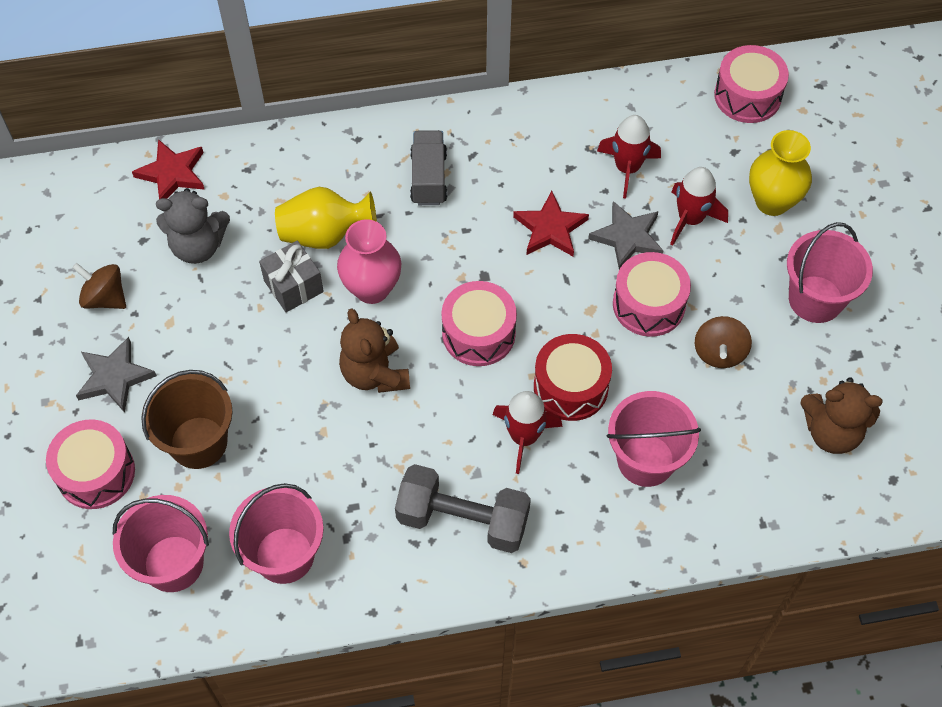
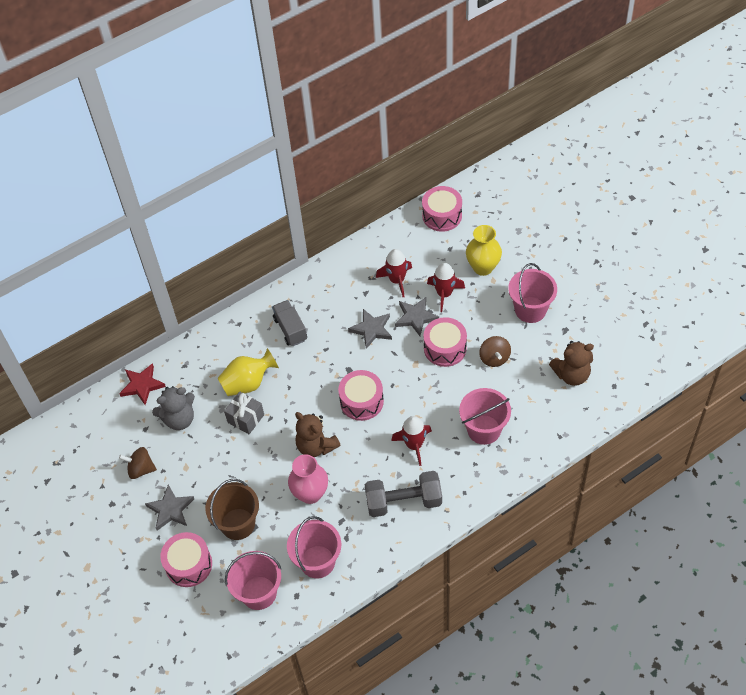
camera: 20 degrees left, 5 degrees down
pink vase [337,219,401,304] -> pink vase moved to [288,454,328,504]
red star [513,191,589,256] -> grey star [348,309,392,349]
red drum [534,334,612,421] -> none

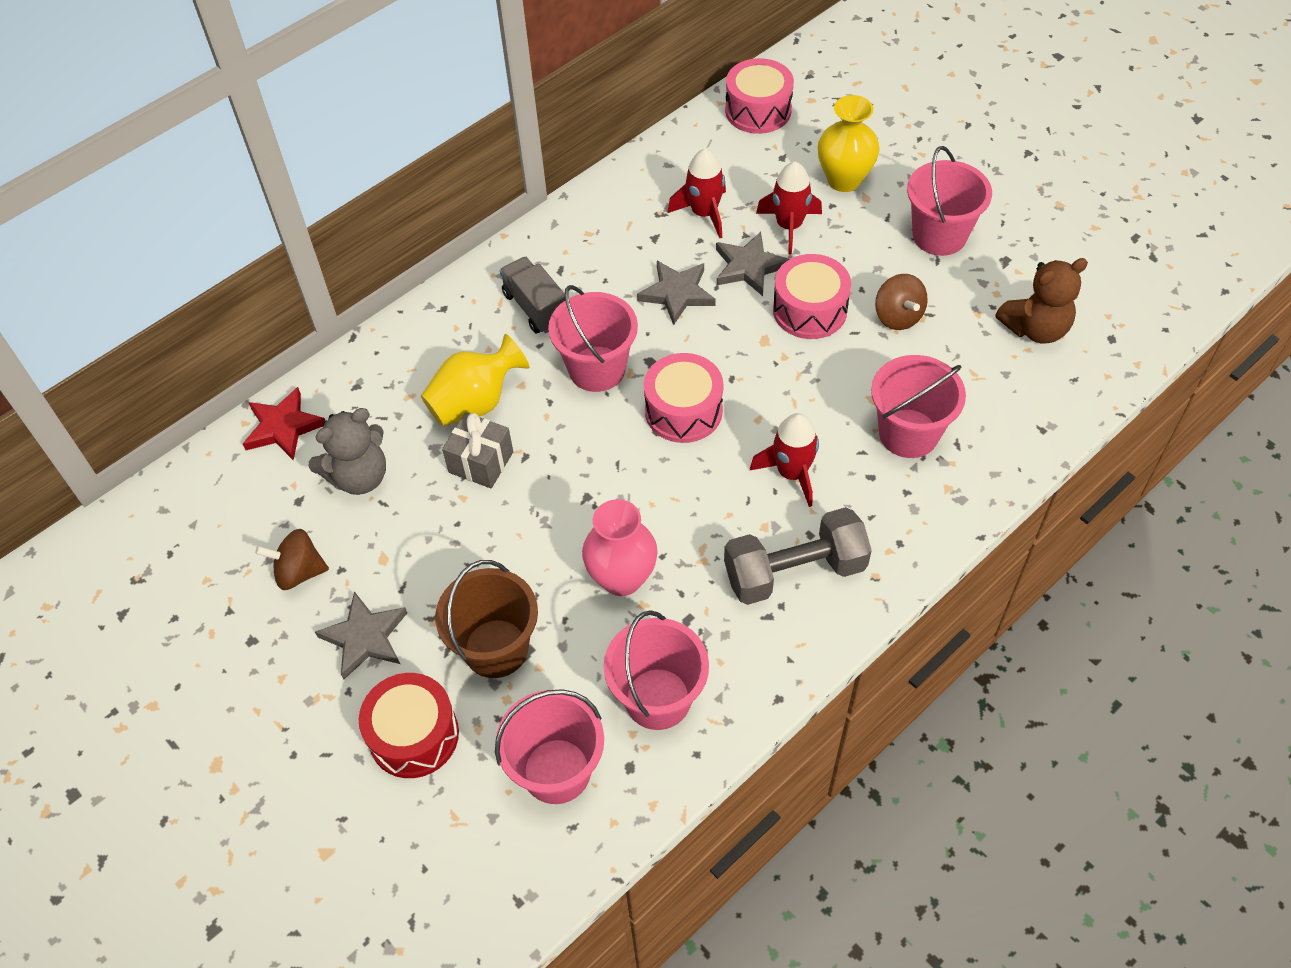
camera: 10 degrees left, 0 degrees up
pink drum [160,532,212,587] -> red drum [359,673,459,778]
brown teddy bear [295,412,341,457] -> none
none -> pink bucket [548,285,638,392]

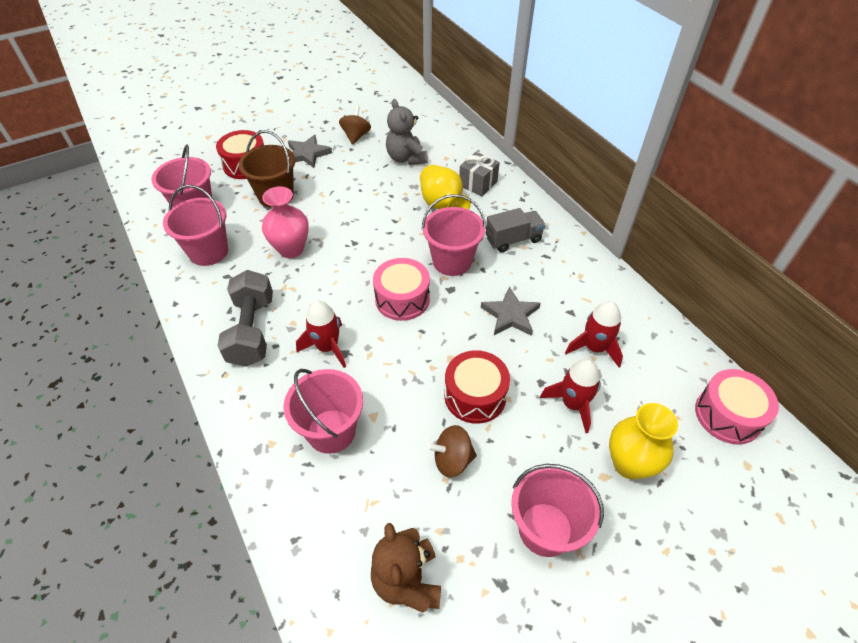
camera: 100 degrees right, 5 degrees down
red star [243,387,325,460] -> none
grey gift [442,413,513,488] -> grey gift moved to [459,152,500,196]
grey star [716,232,789,296] -> none
pink drum [773,254,851,339] -> red drum [444,350,510,424]

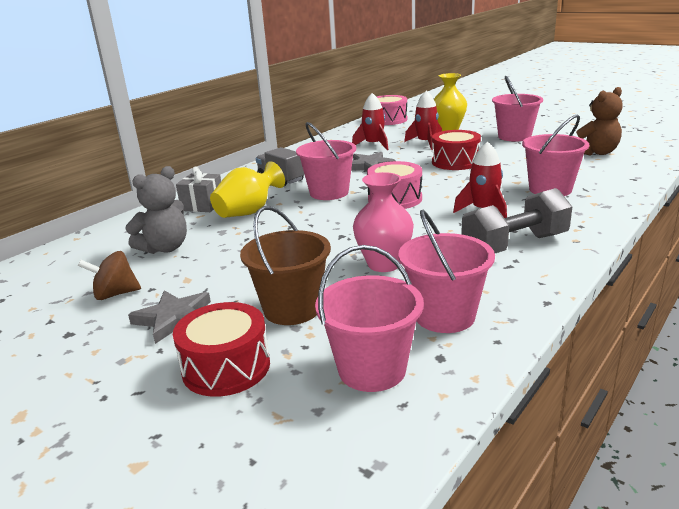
camera: 110 degrees left, 25 degrees down
brown spinning top [427,425,477,478] -> none

